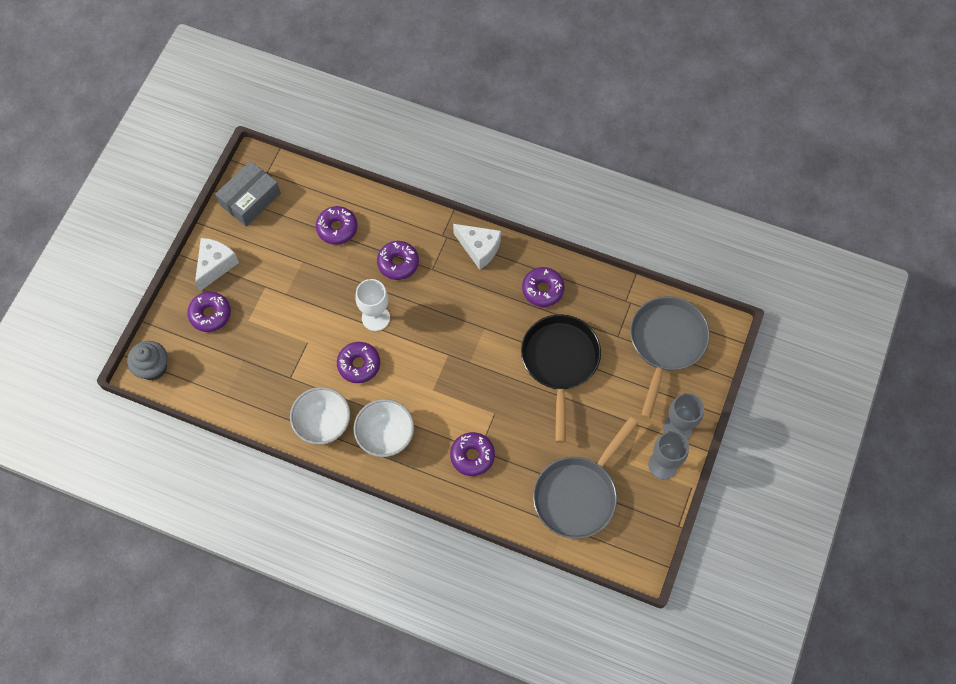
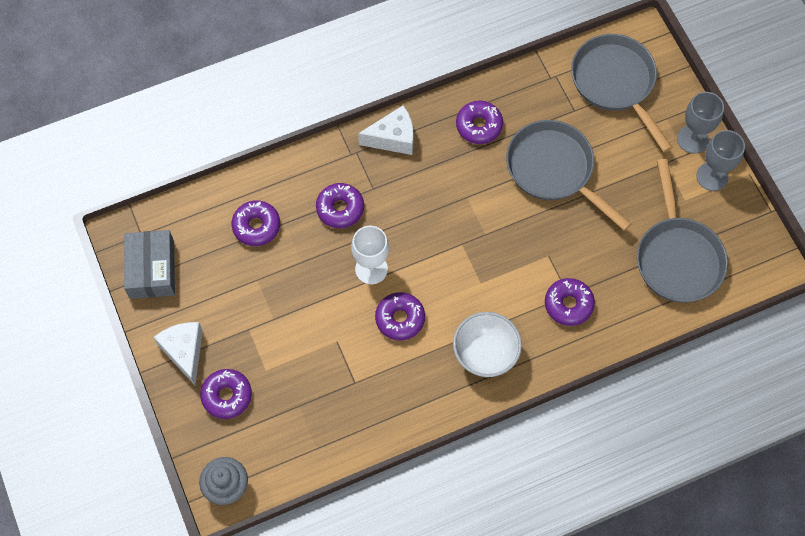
camera: 45 degrees left, 0 degrees up
white bowl [290,387,350,445] -> none
black pan [521,314,601,443] -> grey pan [506,120,632,231]

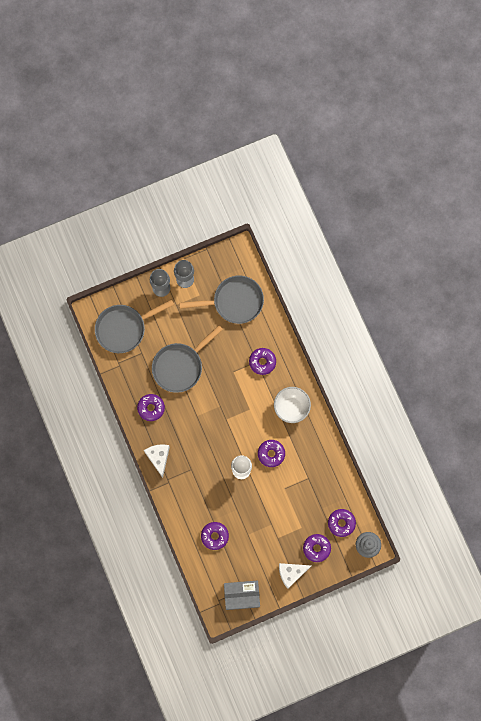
camera: 90 degrees left, 10 degrees up
purple donut [316,183,364,228] -> purple donut moved to [328,509,356,537]

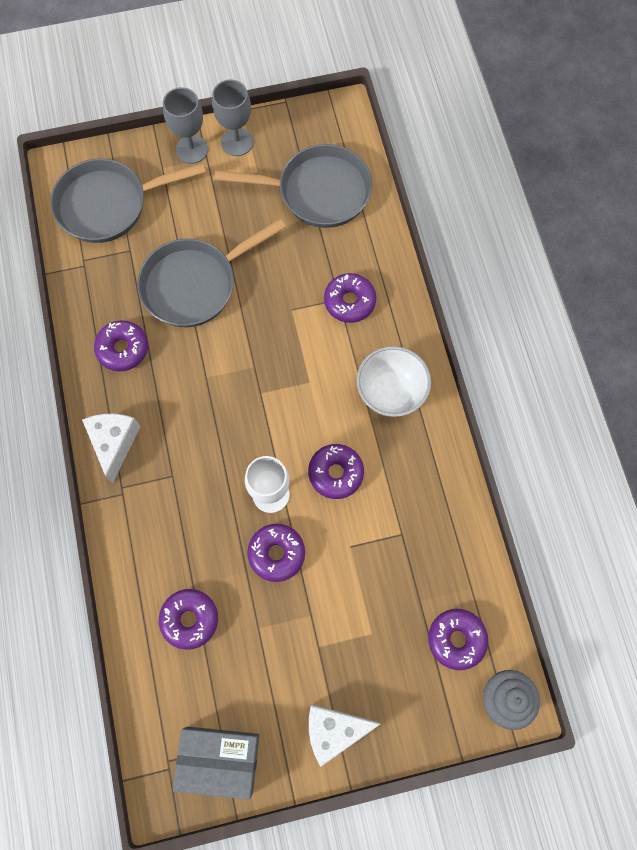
camera: 10 degrees right, 5 degrees down
purple donut [303,534,331,562] -> purple donut moved to [247,524,305,582]

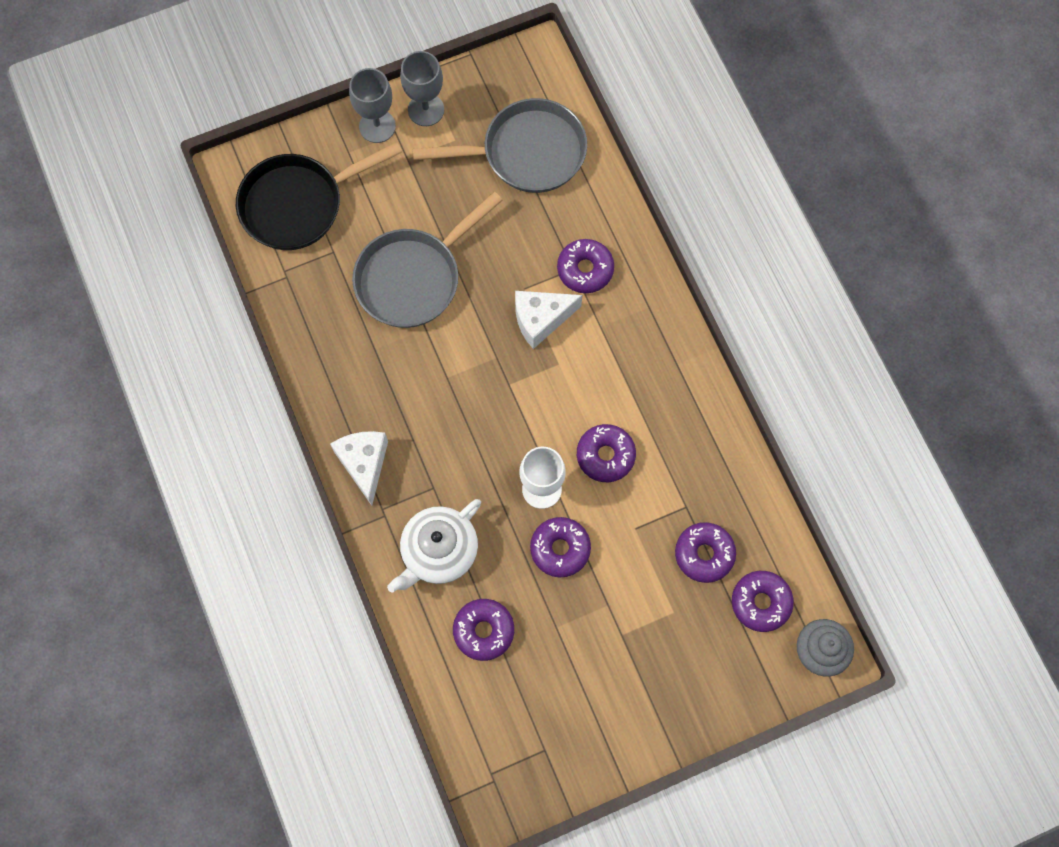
camera: 10 degrees left, 0 degrees up
grey pan [50,158,206,243] -> black pan [236,142,402,250]
purple donut [94,320,148,371] -> purple donut moved to [675,522,736,583]
grey box [173,727,259,800] -> none
white cheese [309,704,380,767] -> white cheese moved to [515,291,582,349]
white bowl [356,346,431,417] -> none
none -> white teapot [387,499,481,593]

